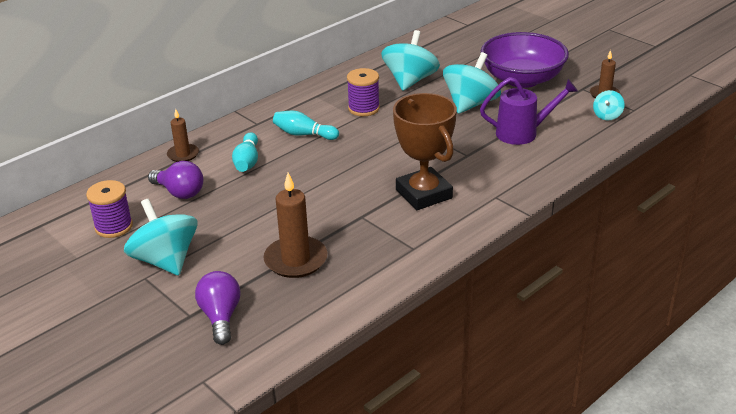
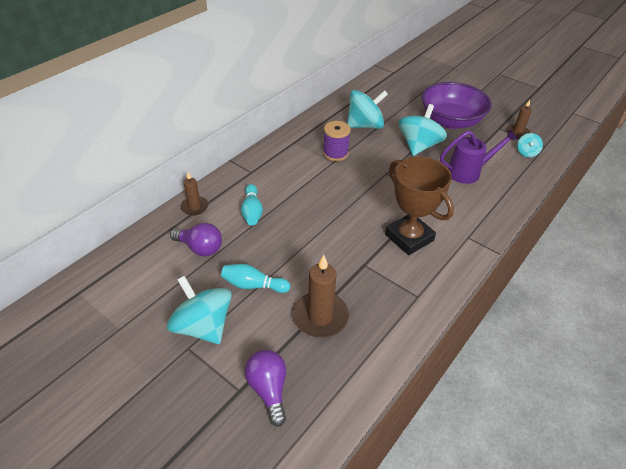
camera: 10 degrees left, 10 degrees up
purple spool [86,180,133,238] -> none
turquoise bowling pin [273,110,339,140] -> turquoise bowling pin moved to [221,264,290,293]
turquoise spinning top [381,30,440,91] -> turquoise spinning top turned 60 degrees clockwise [347,90,388,129]

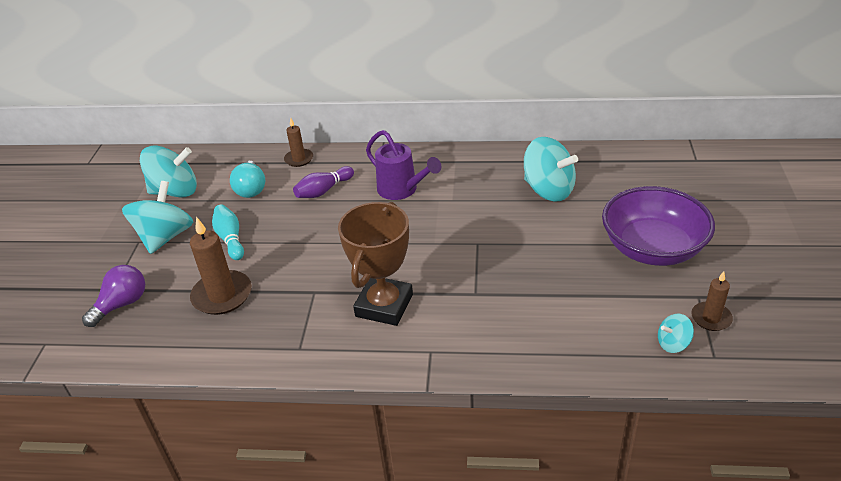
camera: 60 degrees right, 5 degrees down
purple light bulb [170,223,222,257] -> turquoise light bulb [230,161,265,198]
turquoise bowling pin [241,184,263,225] -> purple bowling pin [293,166,354,198]
purple spool [323,121,351,161] -> none
turquoise spinning top [399,104,447,156] -> turquoise spinning top moved to [140,146,197,198]
purple watering can [440,129,518,184] -> purple watering can moved to [366,130,441,200]

